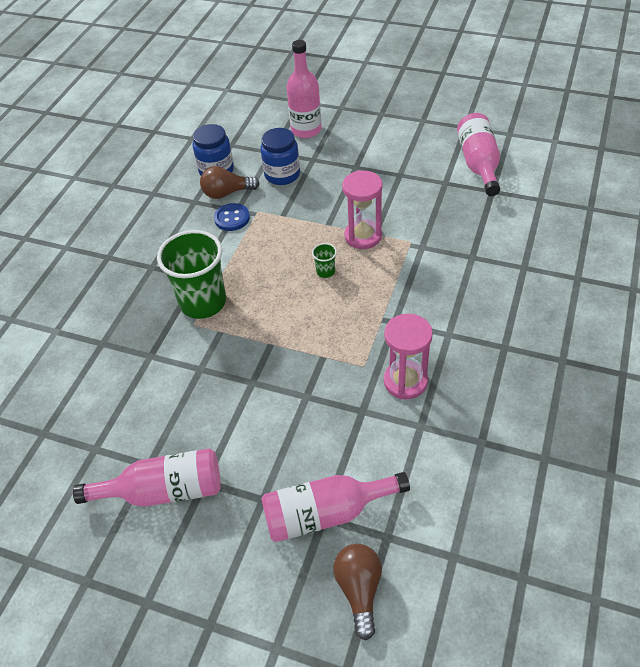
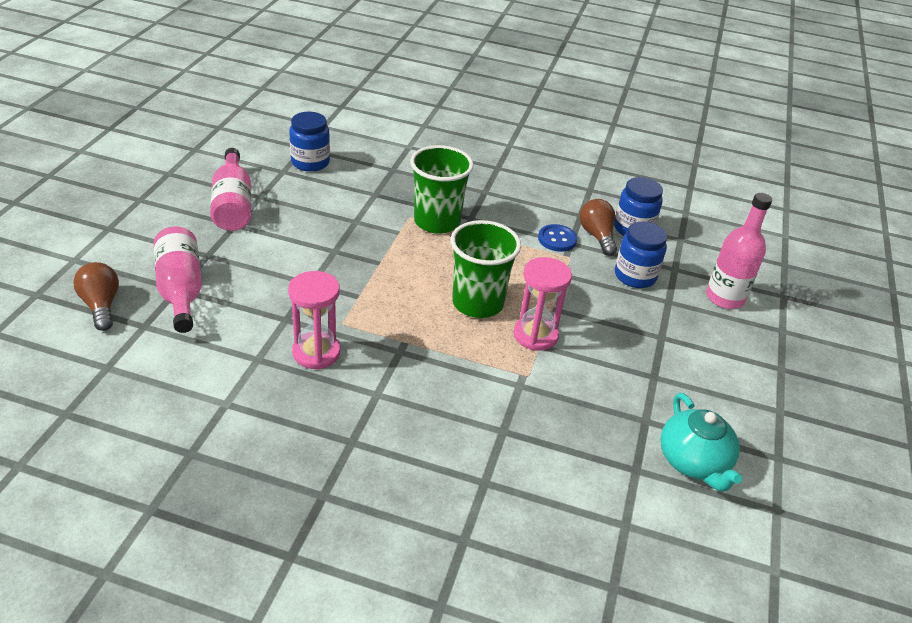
camera: 80 degrees right, 10 degrees down
green cup [312,243,337,278] -> green cup [451,220,521,318], size x2.46
brown light bulb [333,544,382,640] -> brown light bulb turned 105 degrees counterclockwise [73,262,119,331]
pink bottle [457,113,500,196] -> turquoise teapot [660,393,743,492]
none -> blue jar [289,112,330,172]

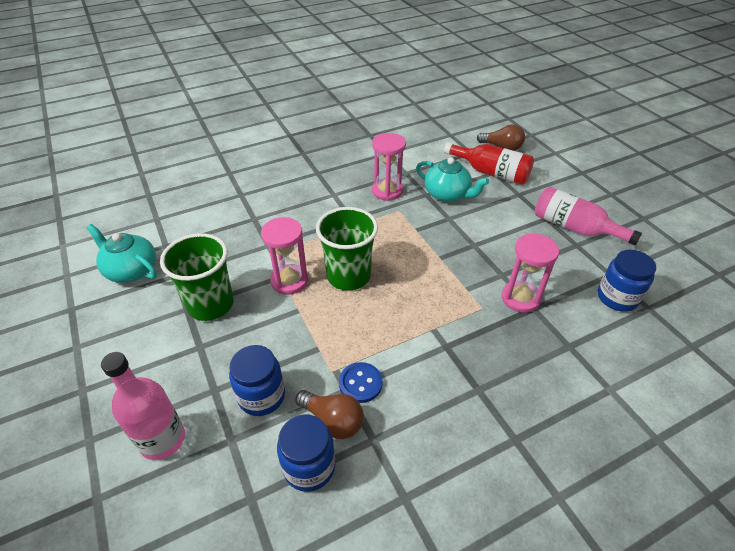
camera: 140 degrees right, 5 degrees up
pink bottle [154,227,202,333] -> red bottle [444,142,534,185]
green cup [410,145,474,234] -> green cup moved to [160,233,234,321]
none -> turquoise teapot [416,157,489,202]
none -> pink hourglass [502,233,559,313]

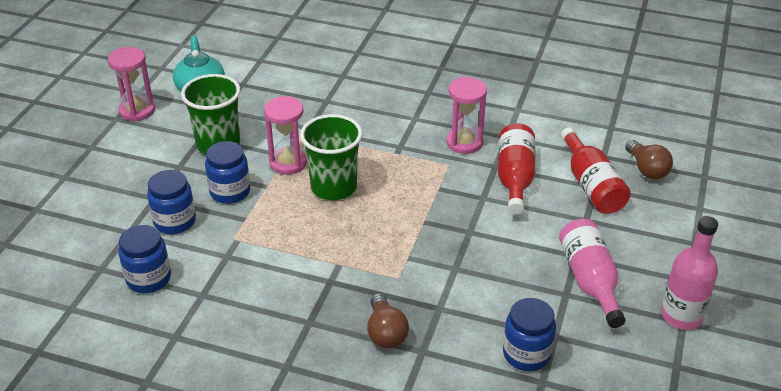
camera: 45 degrees right, 5 degrees down
pink bottle [101,352,185,460] -> pink bottle moved to [661,216,718,330]
brown light bulb [295,390,364,439] -> brown light bulb moved to [367,293,409,348]
blue button [339,362,383,403] -> none
turquoise teapot [416,157,489,202] -> red bottle [498,123,535,214]
pink hourglass [502,233,559,313] -> pink hourglass moved to [108,47,155,122]
none -> blue jar [205,141,250,204]

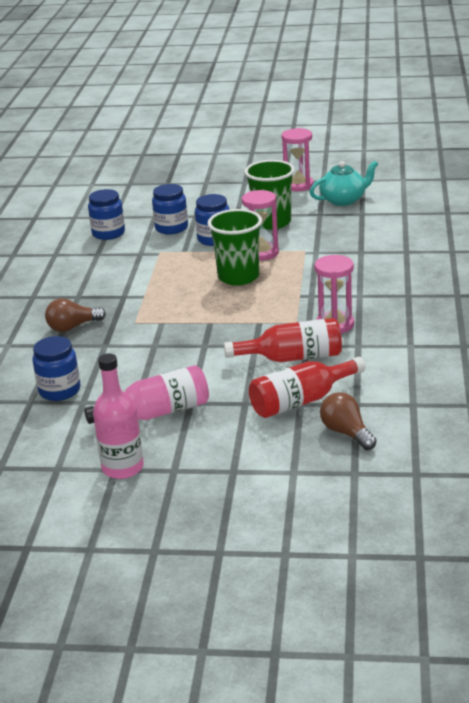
camera: 80 degrees right, 10 degrees down
brown light bulb [625,140,673,179] -> brown light bulb turned 90 degrees clockwise [320,392,377,450]

